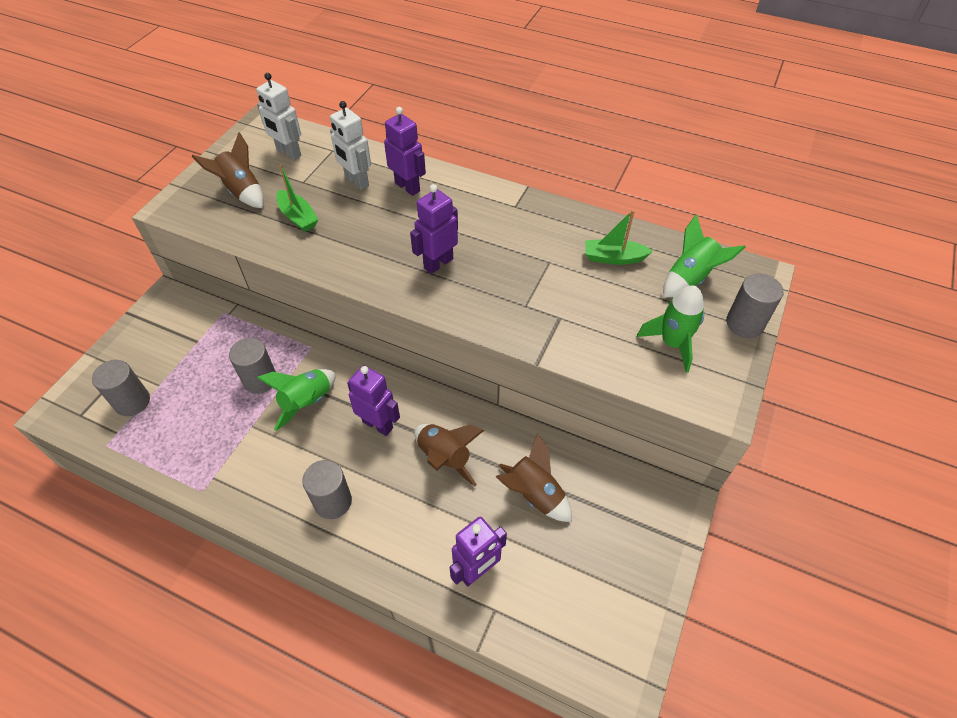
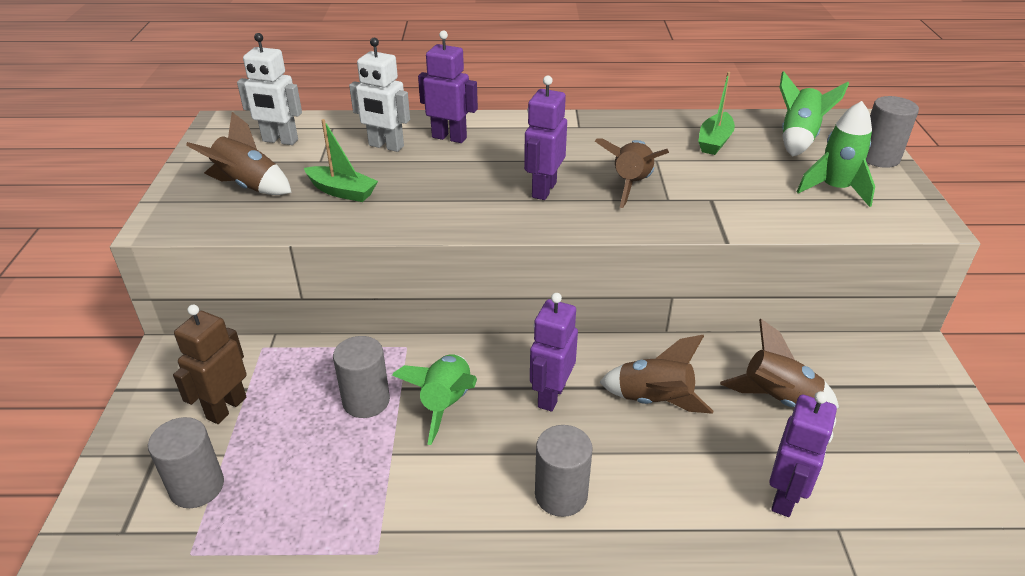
camera: 25 degrees left, 15 degrees down
purple robot [347,365,400,436] -> purple robot turned 75 degrees counterclockwise [530,293,578,412]
green boat [585,210,653,265] -> green boat turned 45 degrees counterclockwise [698,72,735,155]
none -> brown robot [173,305,247,424]
none -> brown rocket [595,138,669,208]

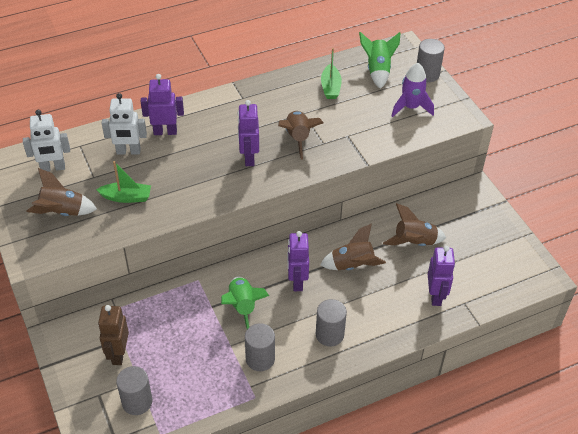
camera: 25 degrees left, 10 degrees up
grey cylinder [333,336,390,418] -> grey cylinder moved to [245,323,275,371]
green rocket [797,101,875,207] -> purple rocket [391,63,434,117]

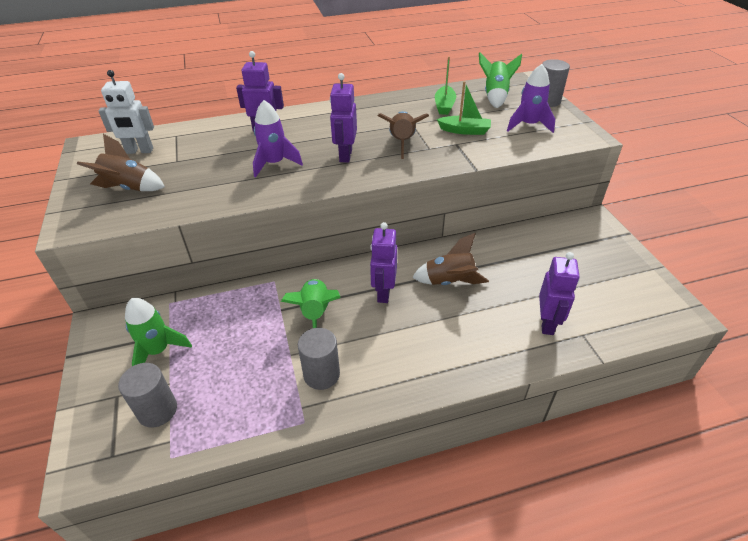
camera: 10 degrees right, 5 degrees down
green boat [96,161,151,203] -> green boat moved to [437,81,491,135]
brown robot [98,305,129,365] -> green rocket [125,298,192,366]
white robot [102,93,147,155] -> none
grey cylinder [316,299,347,346] -> none
brown rocket [383,203,446,246] -> none
none -> purple rocket [253,100,303,177]

